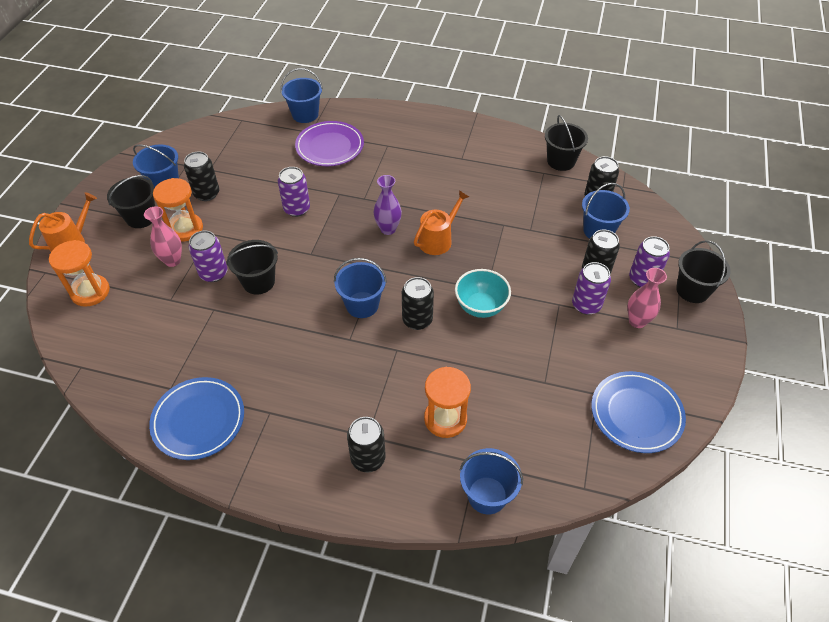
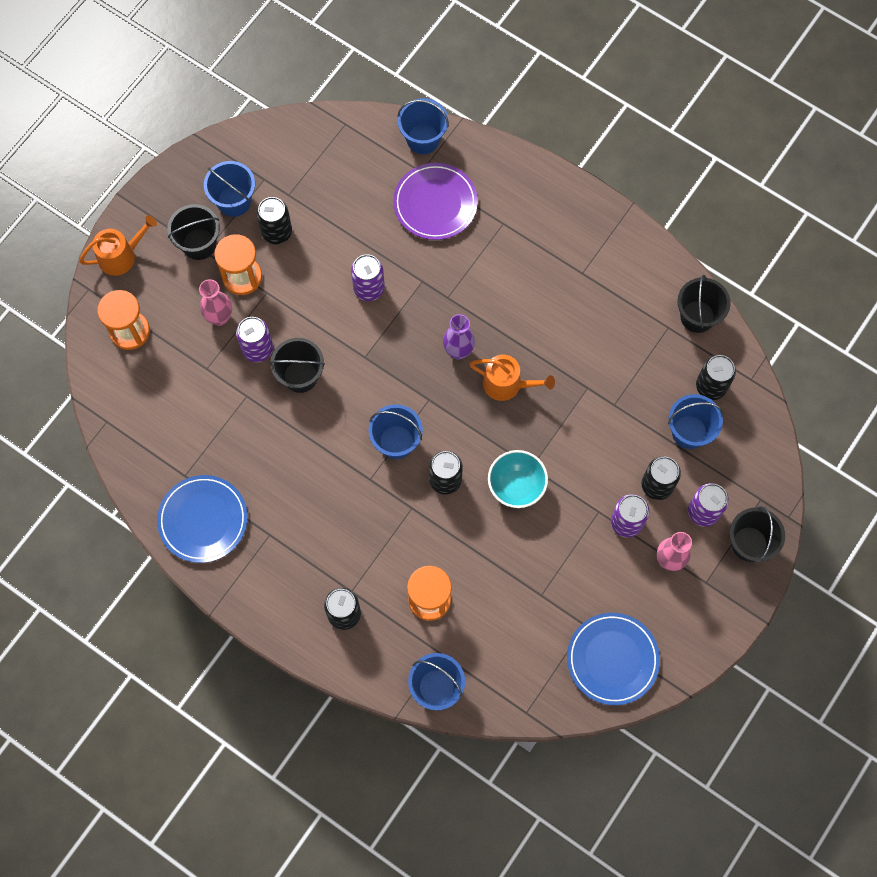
camera: 20 degrees right, 20 degrees up
orange watering can [414,190,469,255] -> orange watering can turned 45 degrees clockwise [469,355,555,401]

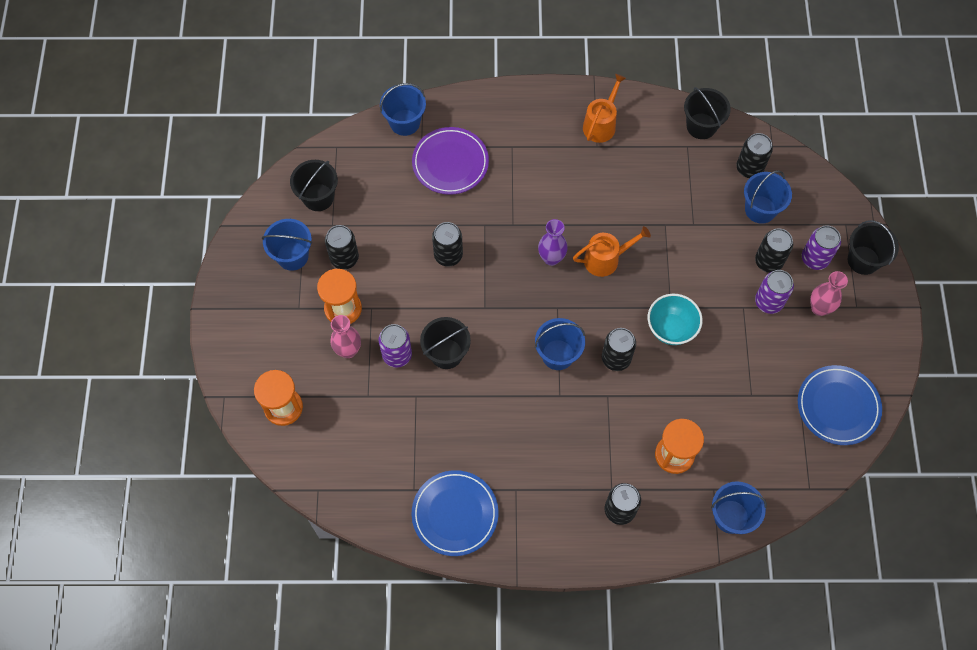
camera: 35 degrees left, 5 degrees down
orange watering can [79,215,157,276] -> orange watering can moved to [583,74,626,143]
black bucket [167,204,220,260] -> black bucket moved to [290,160,338,211]
purple can [351,254,385,301] -> black can [432,222,463,267]

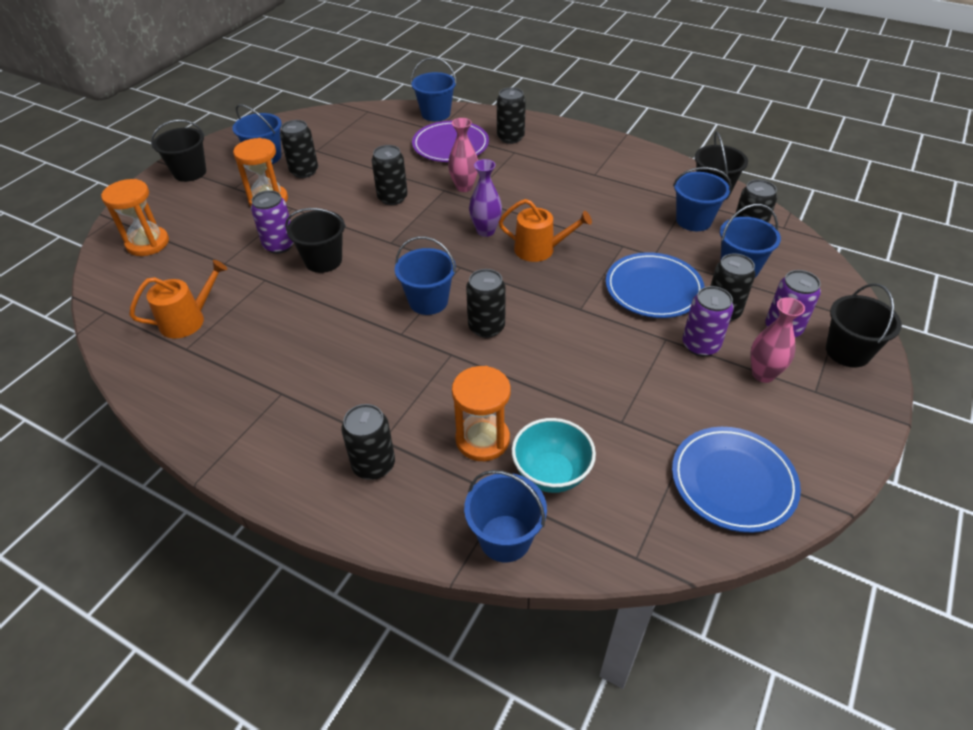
camera: 30 degrees right, 20 degrees down
black bucket [290,160,338,211] -> black bucket moved to [151,119,206,182]
pink vase [330,315,361,358] -> pink vase moved to [448,118,478,192]
blue plate [412,470,498,556] -> blue plate moved to [606,252,705,318]
orange watering can [583,74,626,143] -> orange watering can moved to [129,260,228,338]
turquoise bowl [648,294,703,345] -> turquoise bowl moved to [512,418,596,493]
none -> black can [497,87,526,144]
none -> blue bucket [673,167,732,231]

